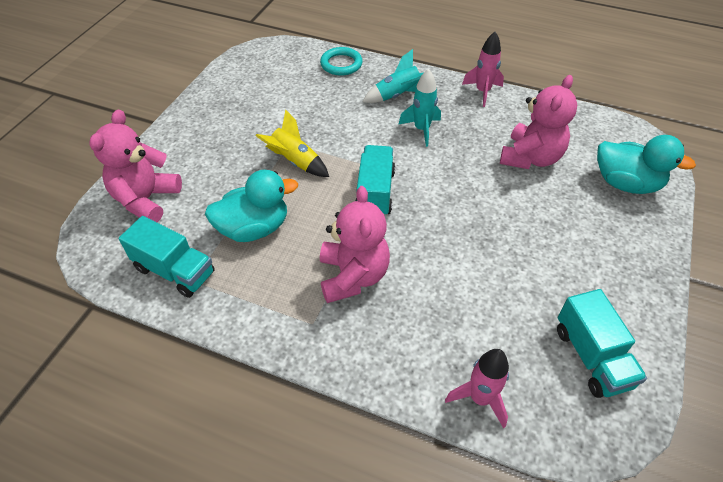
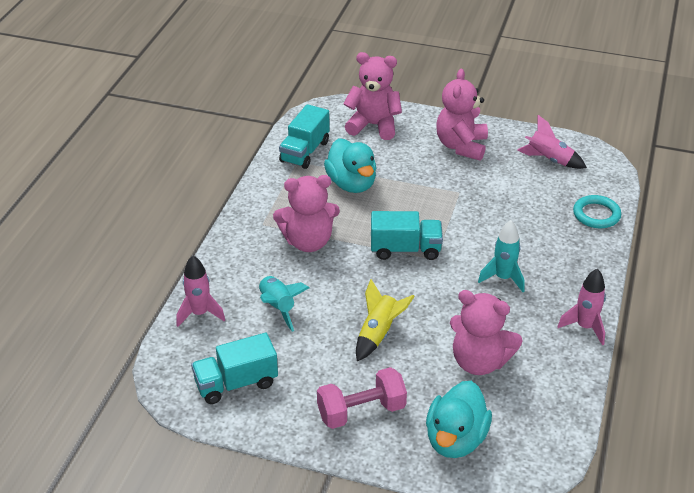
camera: 85 degrees right, 10 degrees down
yellow rocket [255,109,329,177] -> yellow rocket moved to [356,279,415,361]
turquoise rocket [363,49,423,103] -> turquoise rocket moved to [259,275,309,332]
none -> pink dumbbell [317,367,407,429]
none -> pink teddy bear [436,69,488,161]
none -> pink rocket [517,115,587,169]

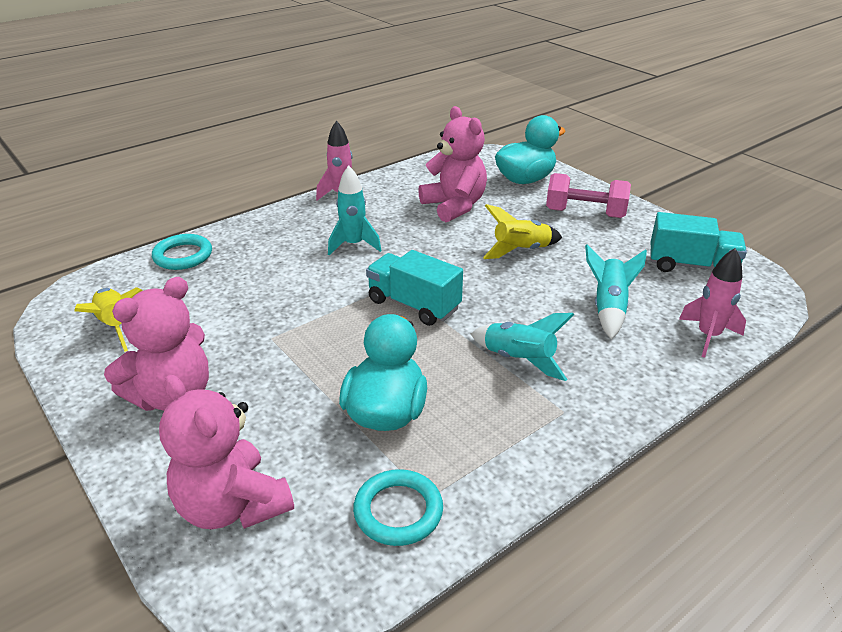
camera: 145 degrees left, 5 degrees down
pink teddy bear [273,175,340,252] -> turquoise rocket [471,313,574,381]
turquoise truck [279,104,330,169] -> turquoise ring [353,469,443,546]
pink rocket [517,115,587,169] -> yellow rocket [74,287,143,352]

